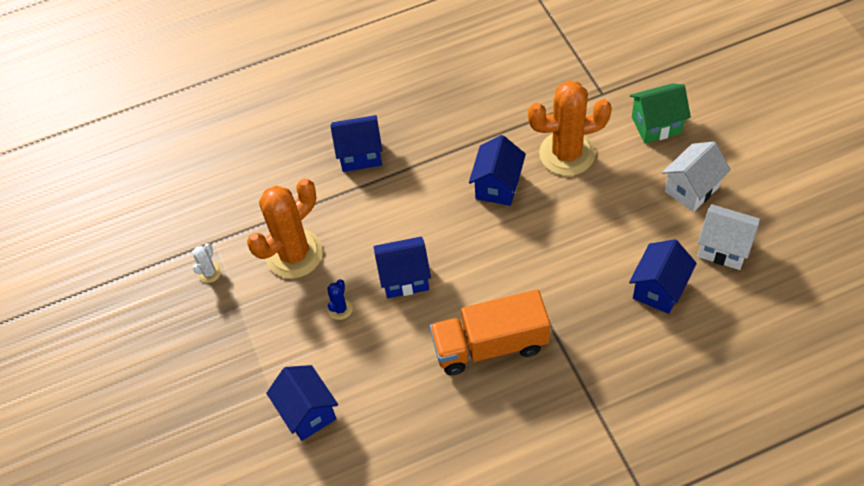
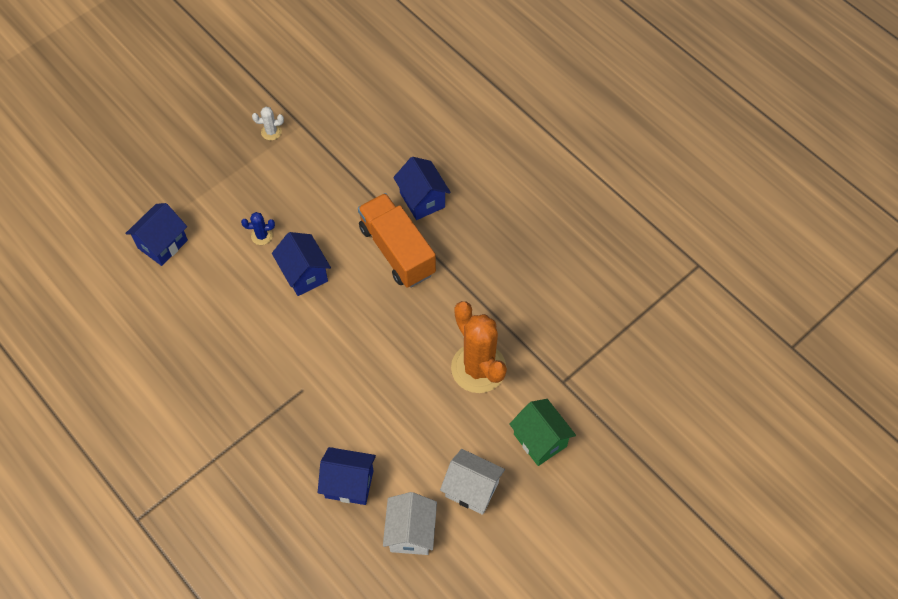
camera: 65 degrees right, 5 degrees up
orange cactus [247,179,323,278] -> none
orange truck [430,290,550,375] -> orange truck moved to [358,193,436,288]
blue house [469,135,526,206] -> none

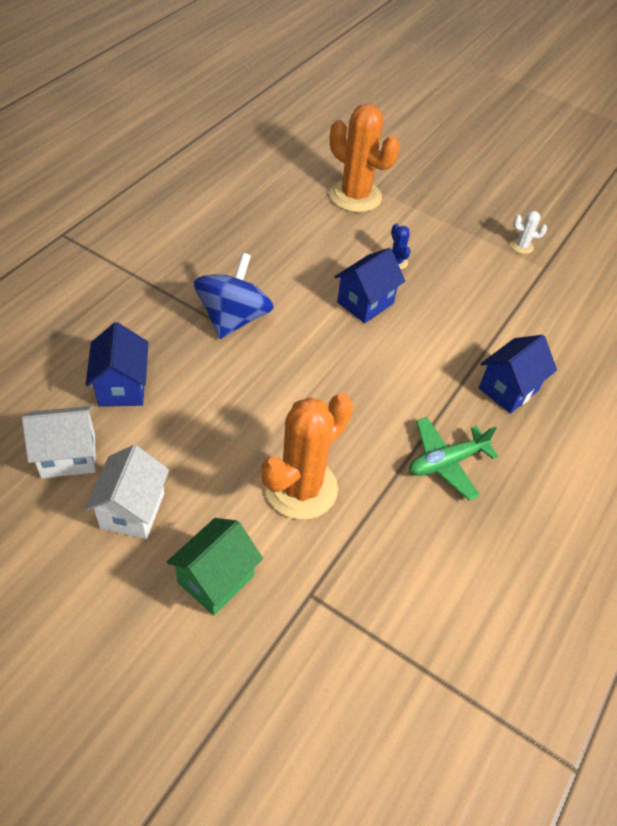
camera: 70 degrees right, 10 degrees down
blue house [125,203,188,266] -> orange cactus [329,104,400,213]
white cactus [252,107,284,140] -> white cactus turned 60 degrees counterclockwise [511,211,547,254]
orange truck [358,193,436,288] -> none
none -> blue spinning top [193,253,274,339]
none -> green plane [409,417,498,500]

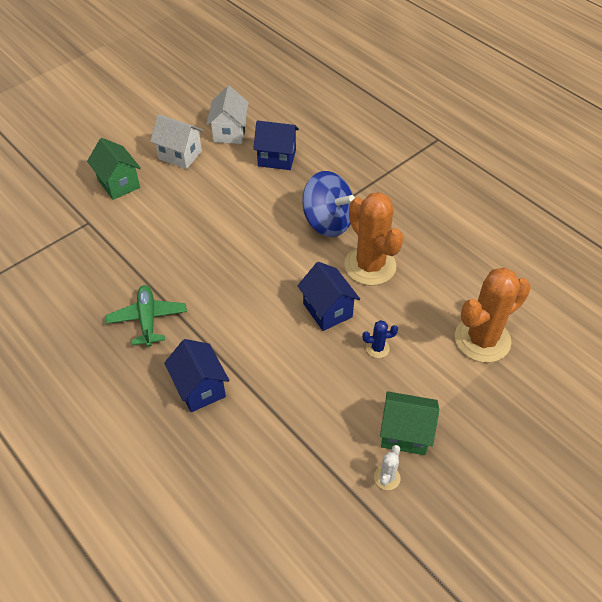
camera: 110 degrees right, 0 degrees up
orange cactus [261,393,353,520] -> orange cactus moved to [344,192,404,286]
none -> green house [380,391,439,455]

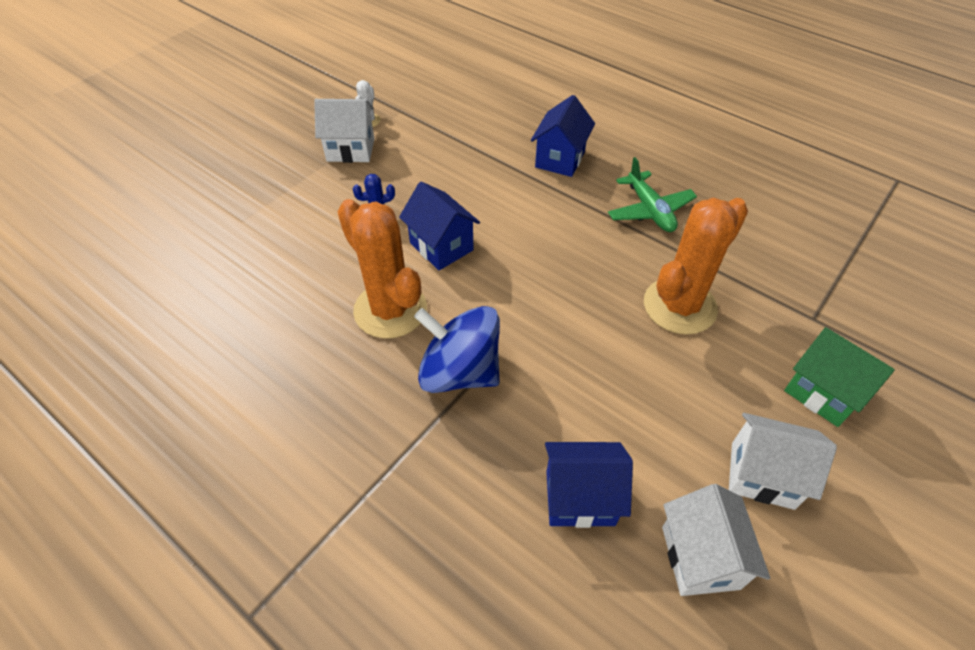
camera: 170 degrees right, 0 degrees up
blue house [164,339,229,412] -> blue house turned 60 degrees clockwise [531,95,595,177]
green house [380,391,439,455] -> white house [314,99,375,163]
orange cactus [455,267,531,363] -> orange cactus moved to [644,198,748,335]

